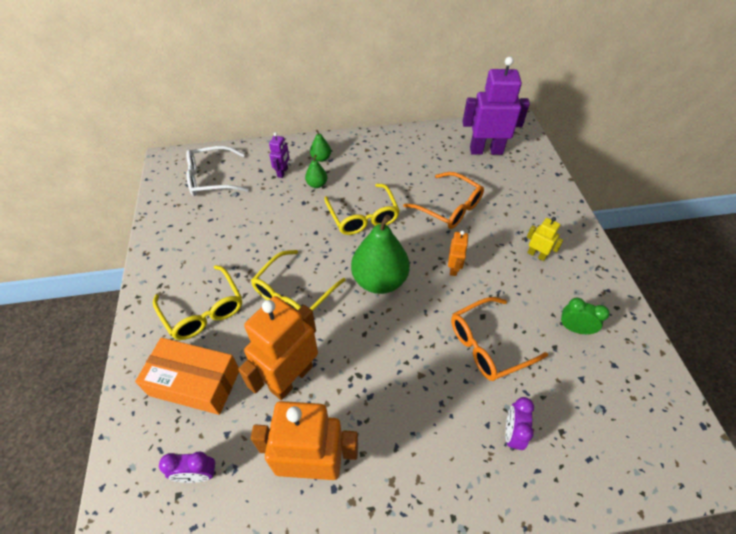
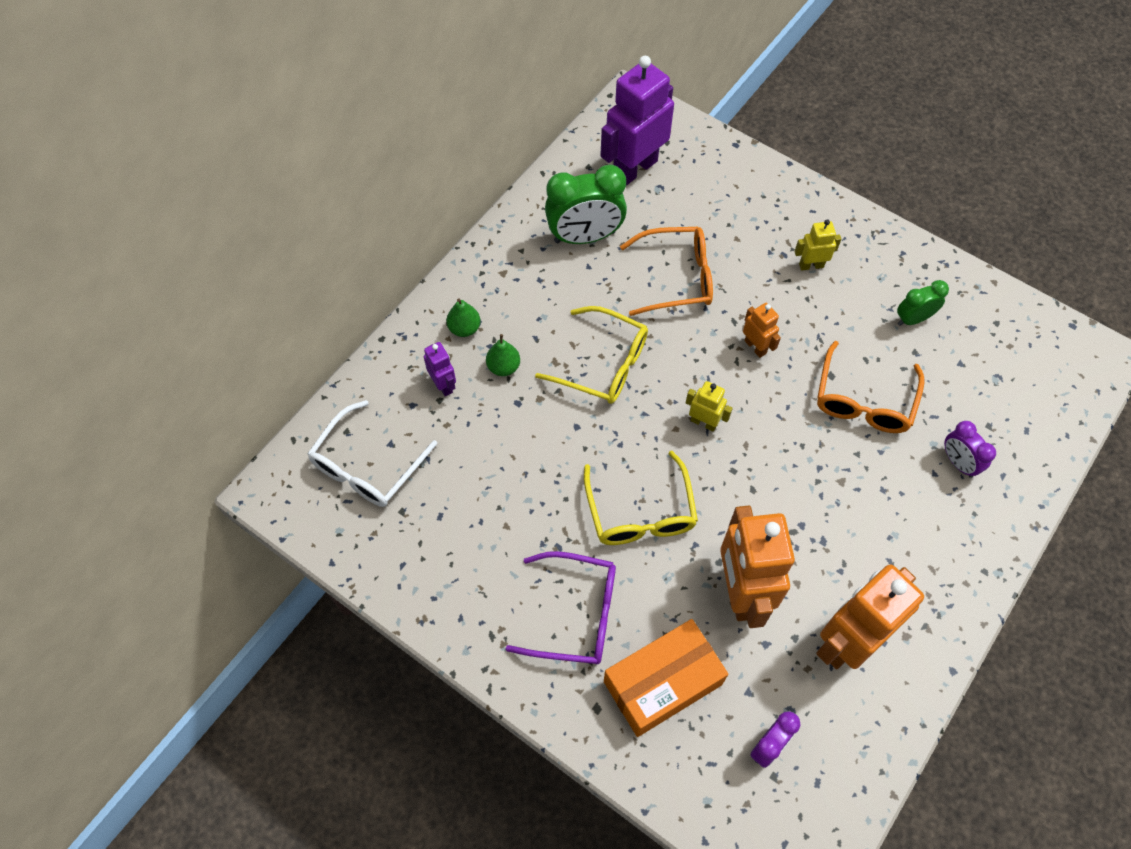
camera: 45 degrees left, 10 degrees up
yellow glasses [153,265,242,340] -> purple glasses [506,551,616,664]
green pear [351,215,410,294] -> yellow robot [686,381,733,432]
none -> green clock [545,165,627,244]

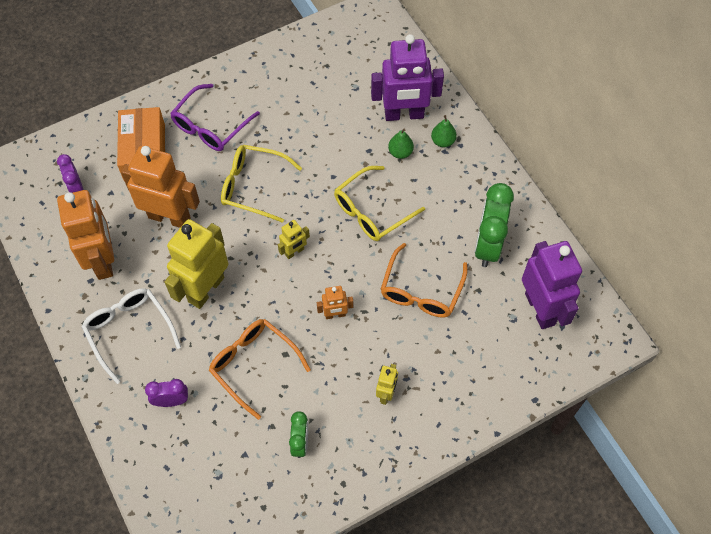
camera: 115 degrees right, 0 degrees up
white glasses [307,400,437,507] -> white glasses moved to [82,288,181,384]
purple robot [424,342,456,396] -> purple robot [371,34,444,121], size x2.13
none -> yellow robot [165,219,229,309]

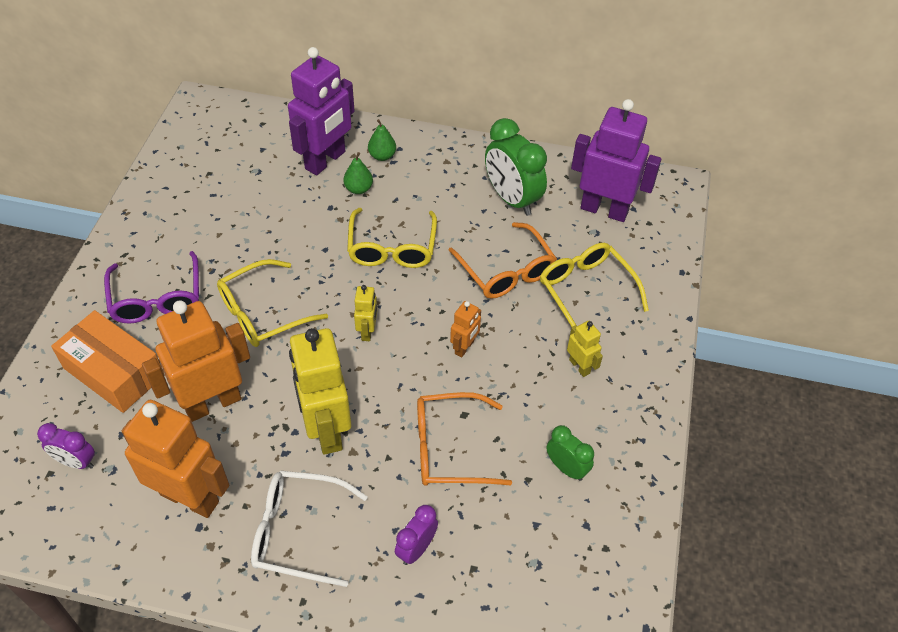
camera: 50 degrees left, 10 degrees down
none -> yellow glasses [540,243,649,327]

